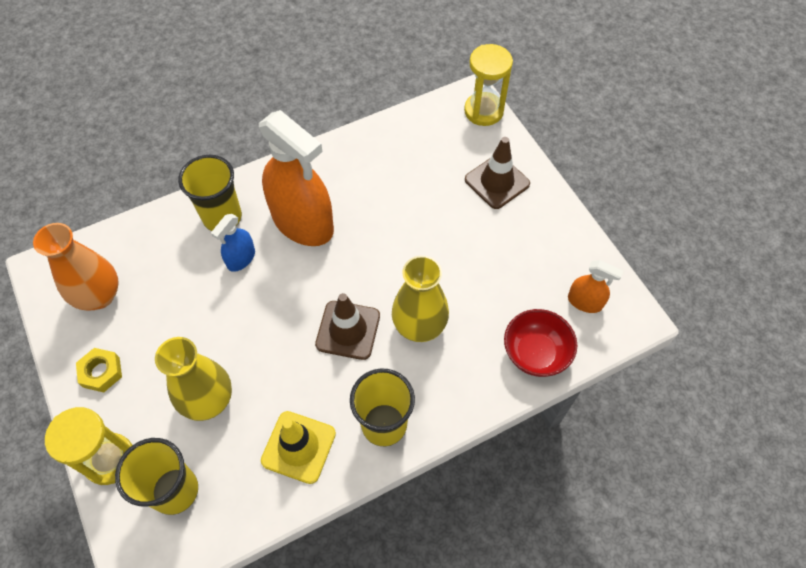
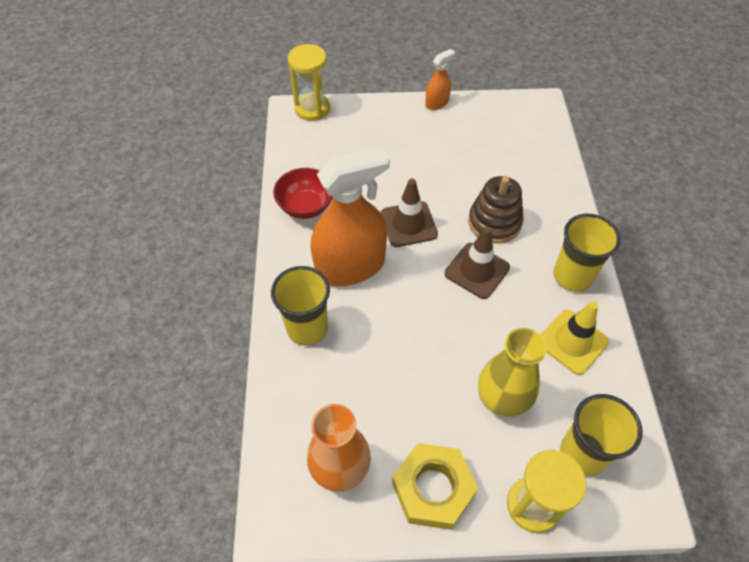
camera: 65 degrees left, 5 degrees down
yellow nut [76,348,122,392] -> yellow nut [392,443,478,530], size x1.73
blue spray bottle [211,214,255,272] -> none
yellow vase [392,255,449,342] -> brown stacking toy [468,176,524,243]
brown traffic cone [465,137,530,209] -> brown traffic cone moved to [381,179,438,247]
red bowl [504,309,577,377] -> red bowl moved to [273,168,332,219]
orange spray bottle [568,260,623,313] -> orange spray bottle moved to [425,49,455,110]

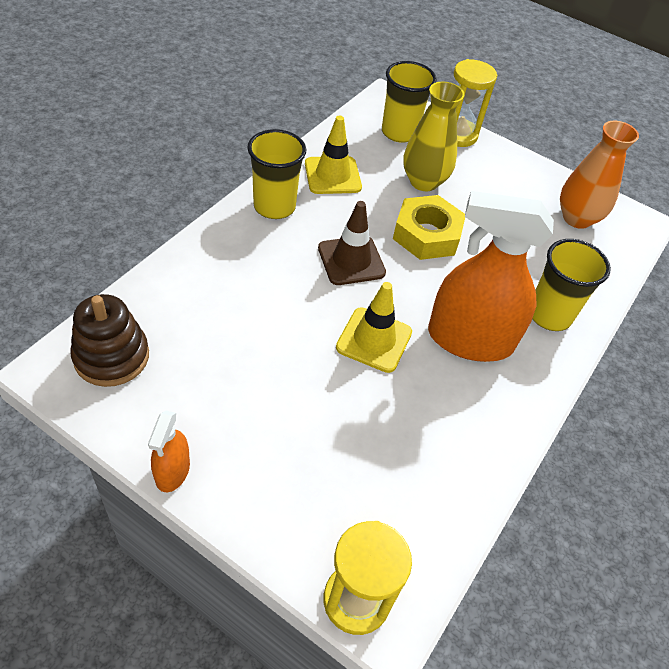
camera: 150 degrees left, 5 degrees down
red bowl [273,168,332,219] -> none
brown traffic cone [381,179,438,247] -> yellow traffic cone [336,282,412,373]
yellow nut [392,443,478,530] -> yellow nut moved to [393,195,465,260]
orange spray bottle [425,49,455,110] -> orange spray bottle turned 75 degrees counterclockwise [148,410,190,492]
brown stacking toy [468,176,524,243] -> brown stacking toy moved to [70,294,149,387]

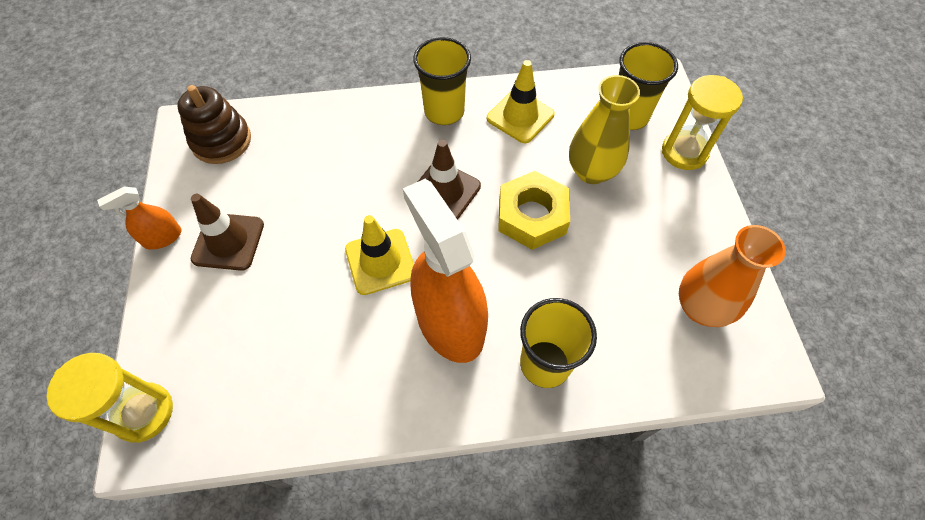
camera: 55 degrees right, 10 degrees up
none -> brown traffic cone [191,194,264,271]

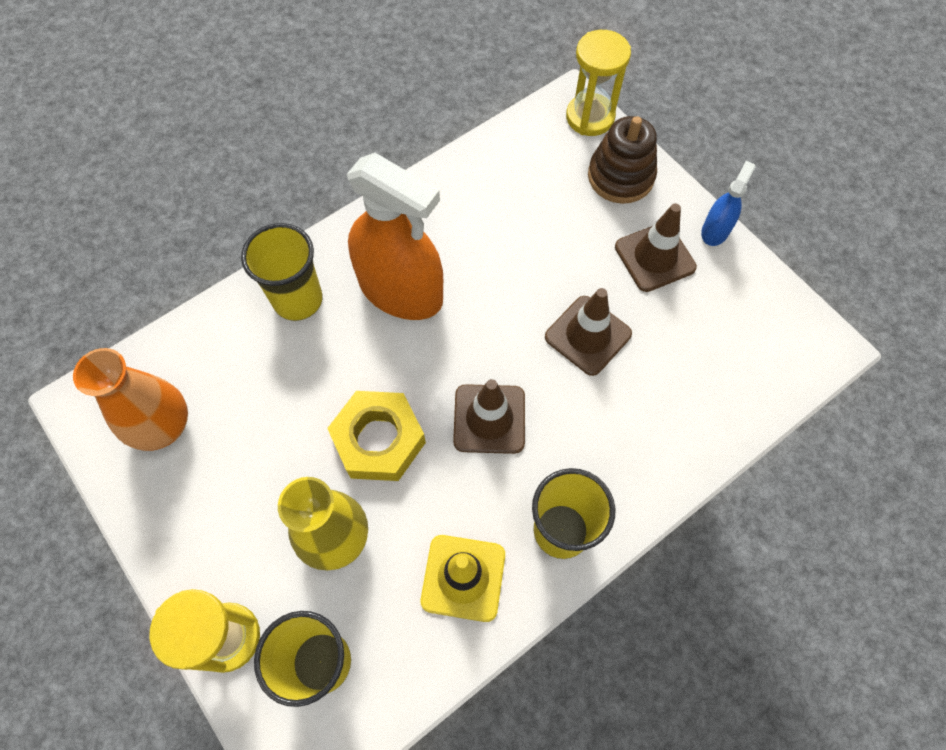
camera: 150 degrees right, 5 degrees up
orange spray bottle [97,186,182,250] -> blue spray bottle [701,161,755,246]
brown stacking toy [177,85,251,164] -> brown stacking toy moved to [588,116,657,204]
yellow traffic cone [345,215,414,295] -> none
none -> brown traffic cone [545,288,632,376]

